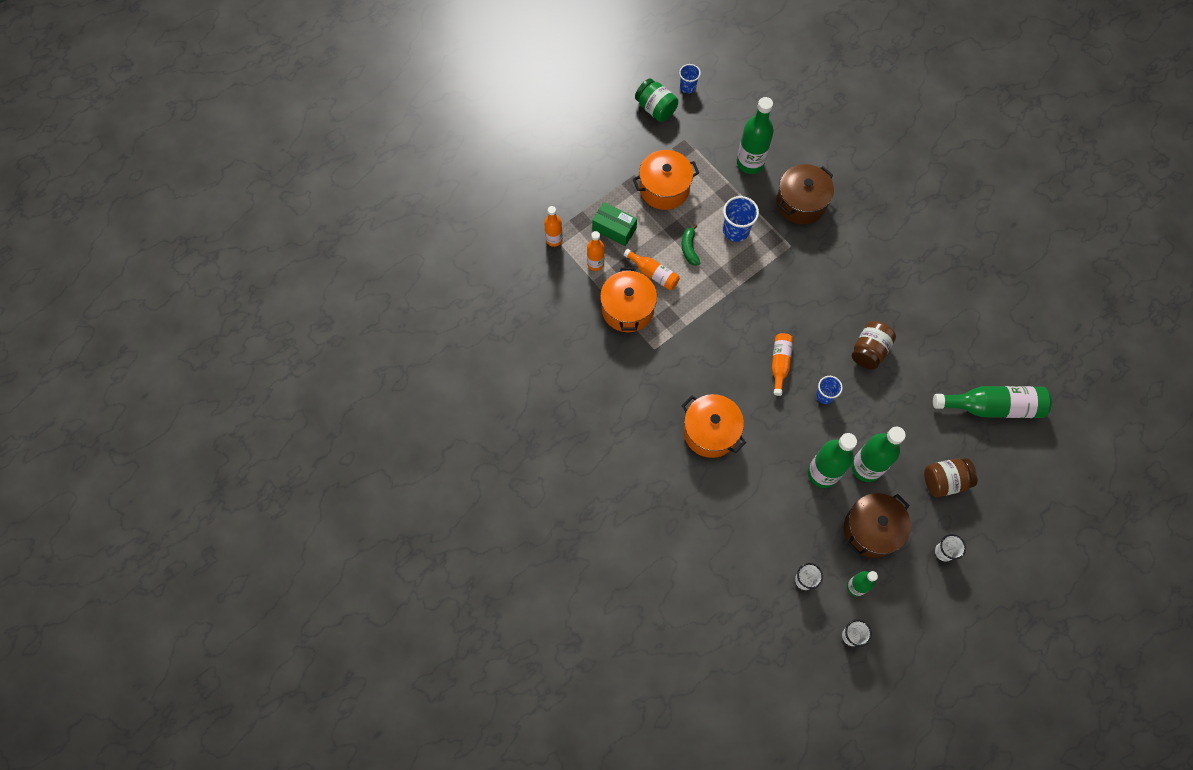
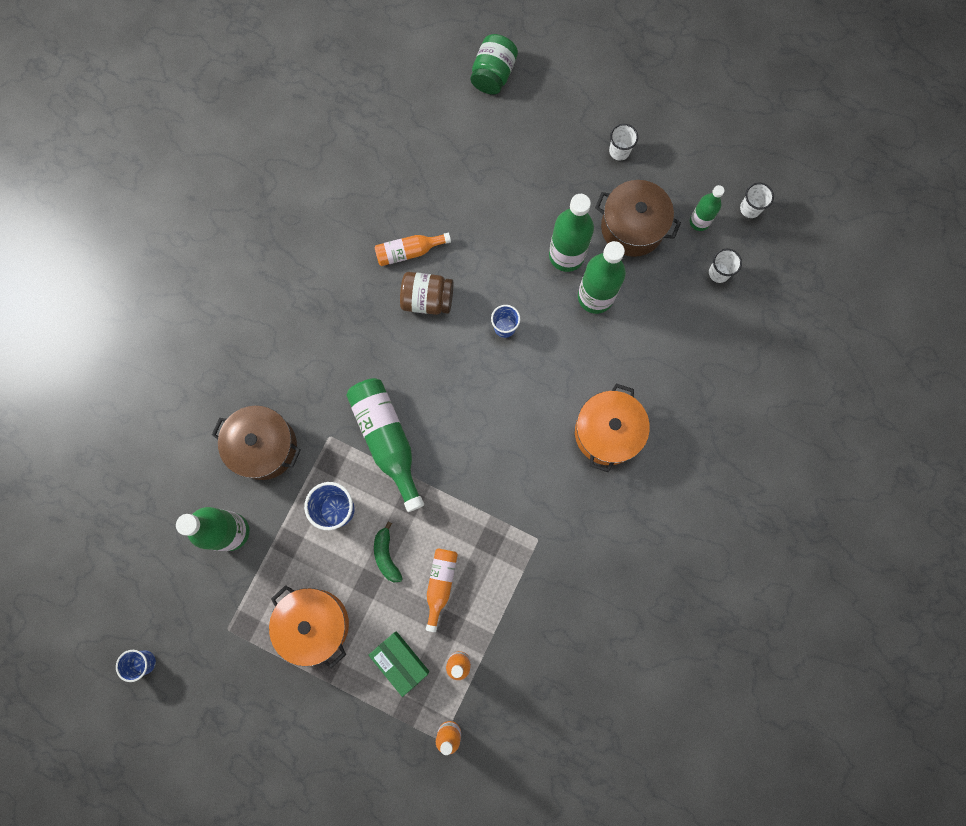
camera: 115 degrees left, 10 degrees up
green box [592,202,637,246] -> green box turned 45 degrees counterclockwise [369,631,429,697]
orange pot [600,267,657,332] -> none
green jar [635,78,678,122] -> green jar moved to [470,34,518,94]
green banana [682,224,700,266] -> green banana turned 105 degrees clockwise [374,521,403,582]
orange bottle [772,333,793,396] -> orange bottle moved to [374,233,451,266]
brown jar [924,458,977,497] -> none
green bottle [933,386,1052,418] -> green bottle moved to [346,378,424,512]

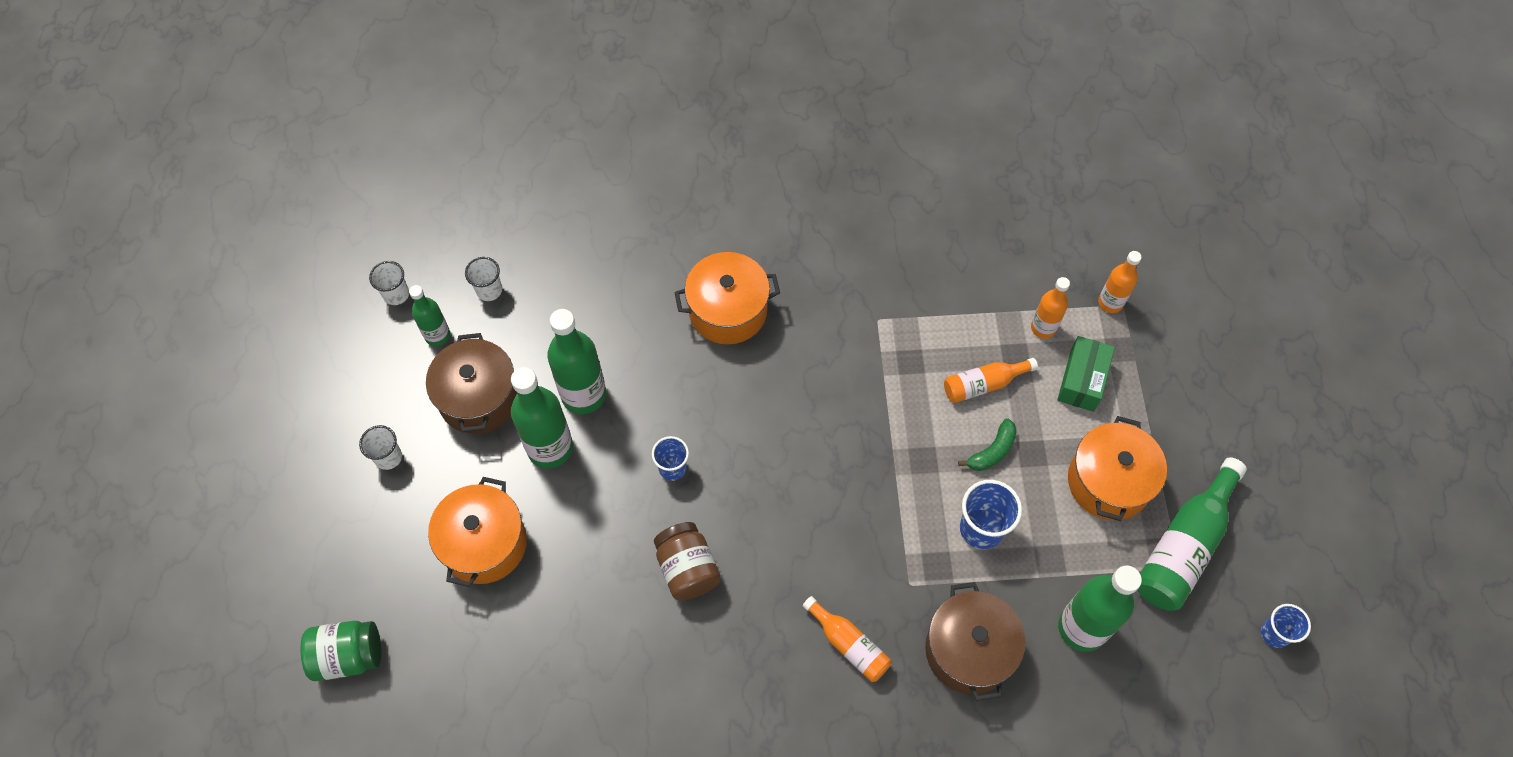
camera: 120 degrees left, 15 degrees down
green bottle [346,378,424,512] -> green bottle moved to [1137,457,1247,611]
orange bottle [374,233,451,266] -> orange bottle moved to [803,596,891,682]
none -> orange pot [428,477,527,587]

